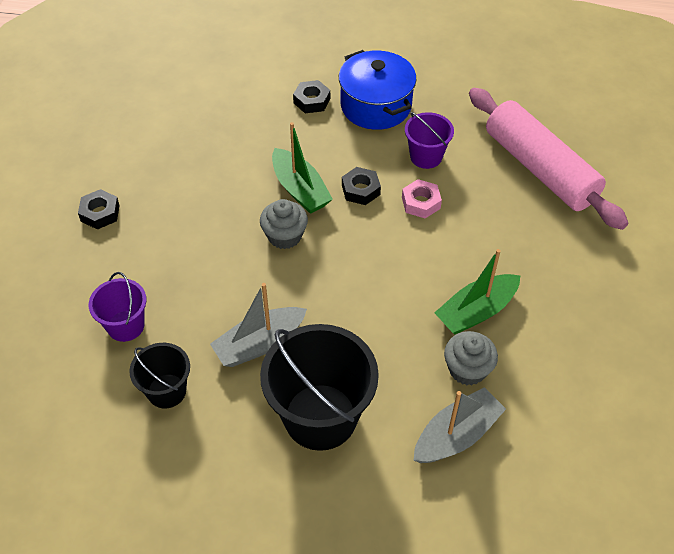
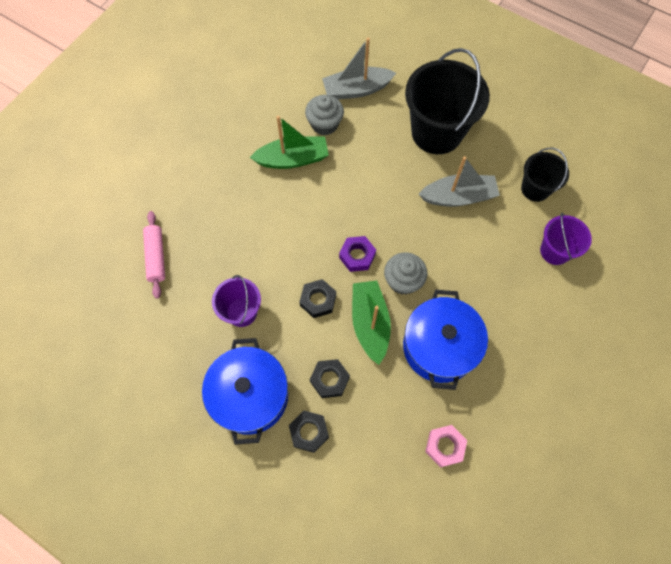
camera: 155 degrees left, 15 degrees up
black nut [78,189,120,230] -> black nut moved to [310,359,350,398]
pink nut [402,179,442,218] -> pink nut moved to [425,425,467,467]
pink rolling pin [469,88,628,230] -> pink rolling pin [143,211,165,299], size x0.46
none -> purple nut [339,236,376,272]
none -> blue pot [403,290,488,390]

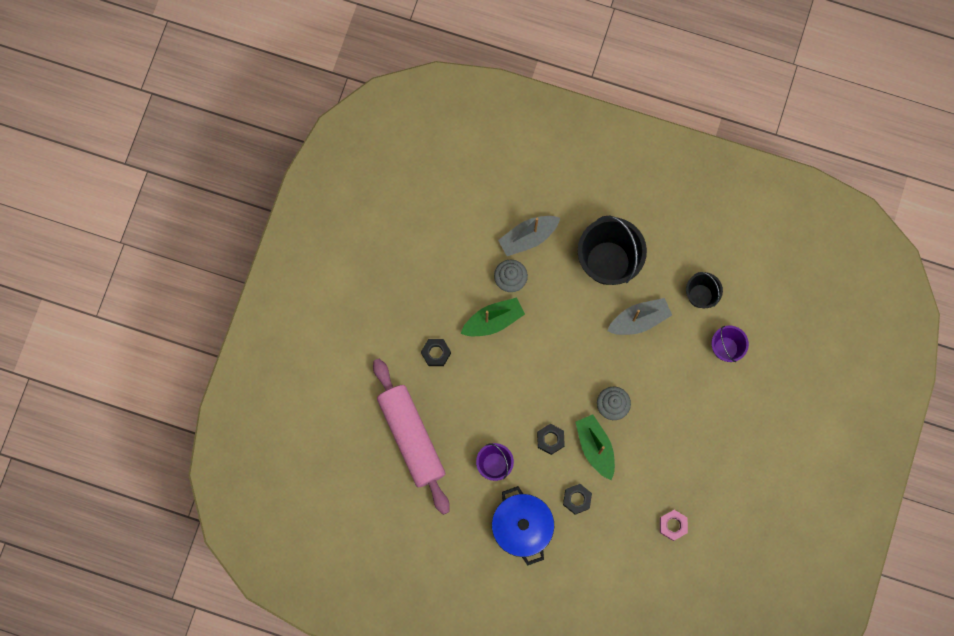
camera: 15 degrees left, 10 degrees up
pink rolling pin [143,211,165,299] -> pink rolling pin [373,359,450,515], size x2.17
black nut [289,411,329,453] -> black nut moved to [421,339,451,366]
purple nut [339,236,376,272] -> none
blue pot [403,290,488,390] -> none

